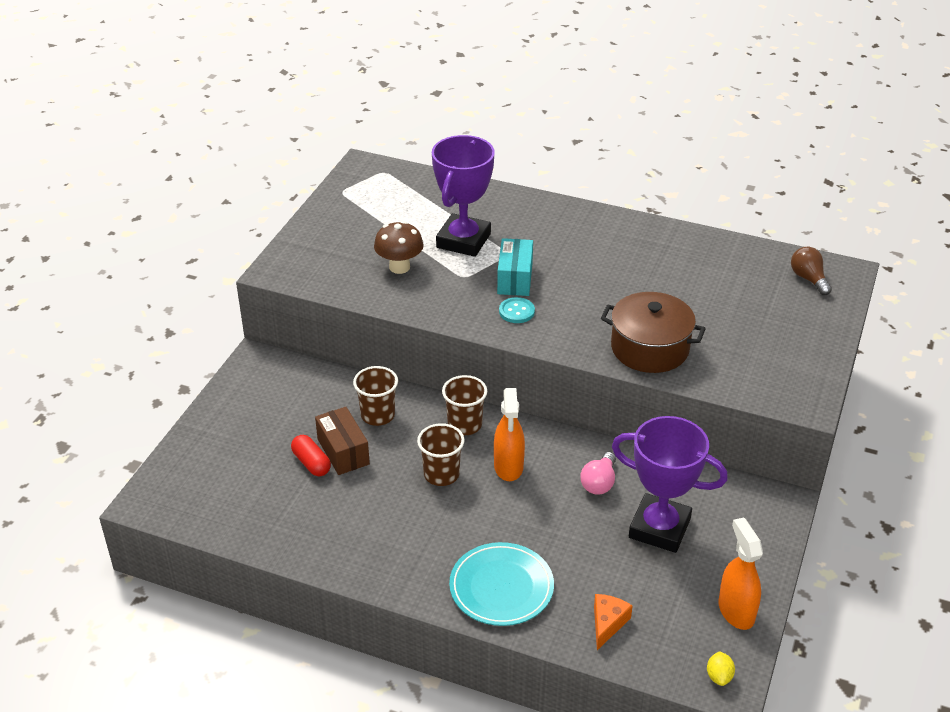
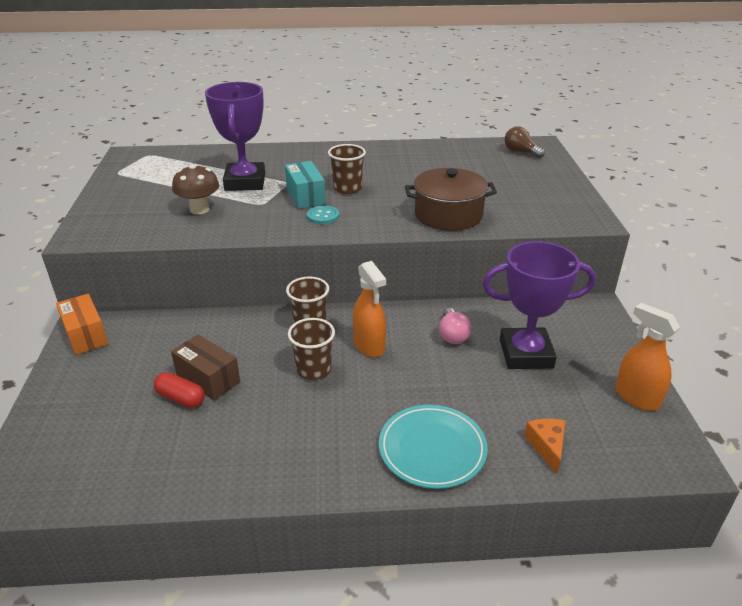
camera: 25 degrees left, 5 degrees down
brown cup [353,366,398,426] -> brown cup moved to [328,144,366,194]
yellow lemon [707,651,735,686] -> none
none -> orange box [56,294,108,355]

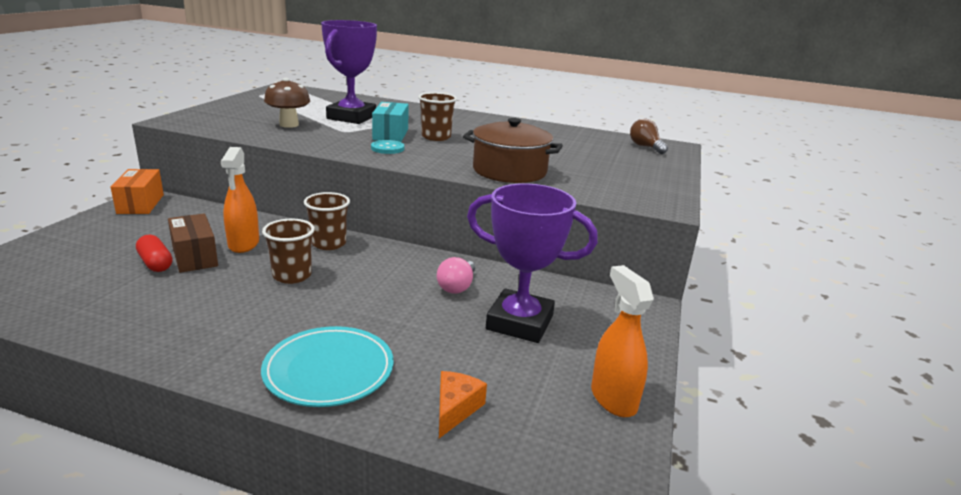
camera: 20 degrees right, 10 degrees down
orange spray bottle [353,261,386,357] -> orange spray bottle moved to [221,147,259,253]

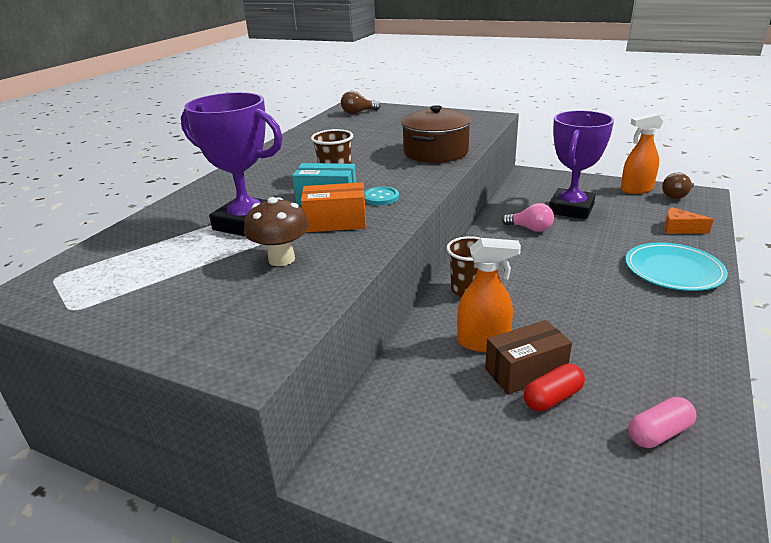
camera: 80 degrees left, 5 degrees up
orange box [111,169,164,214] -> orange box moved to [301,182,366,232]
brown cup [262,219,315,284] -> none
none -> pink capsule [628,397,697,448]
none -> brown light bulb [662,172,694,199]

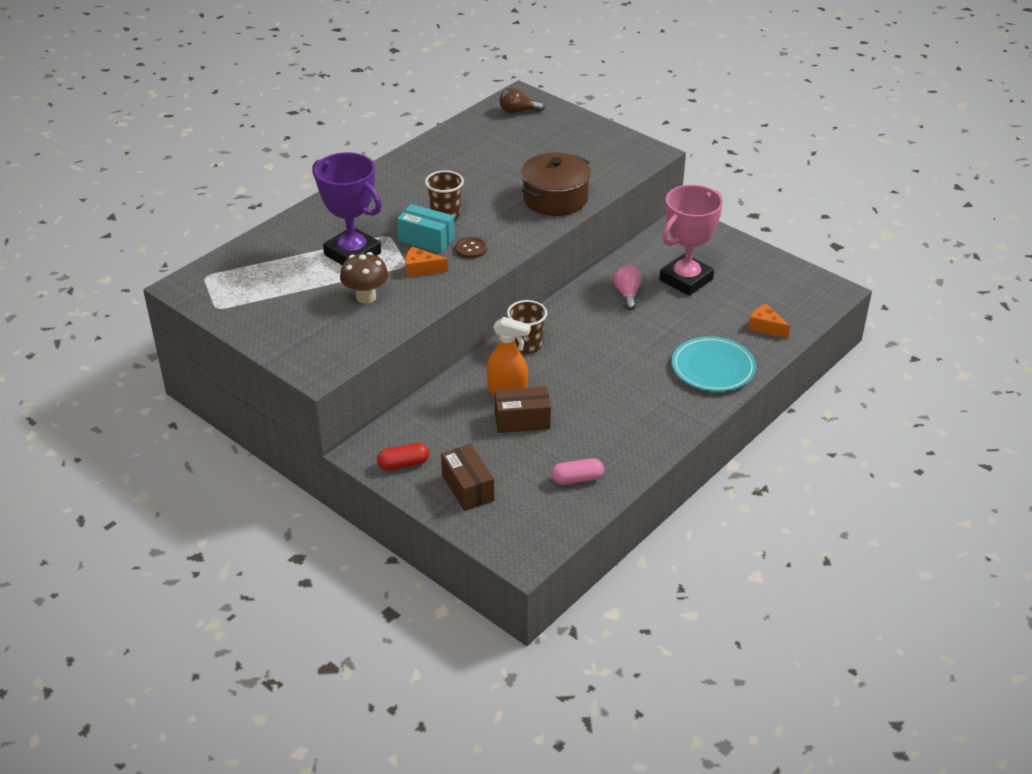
camera: 15 degrees right, 10 degrees up
orange box [301,182,366,232] -> orange cheese [405,247,448,277]
turquoise button [364,187,399,205] -> brown button [455,237,487,259]
pink light bulb [502,203,554,232] -> pink light bulb turned 135 degrees counterclockwise [614,265,642,310]
red capsule [524,364,585,411] -> red capsule moved to [377,443,429,470]
purple trophy [549,110,614,219] -> pink trophy [659,185,723,296]
orange spray bottle [621,113,663,194] -> none
brown light bulb [662,172,694,199] -> none
none -> brown box [441,444,494,511]

